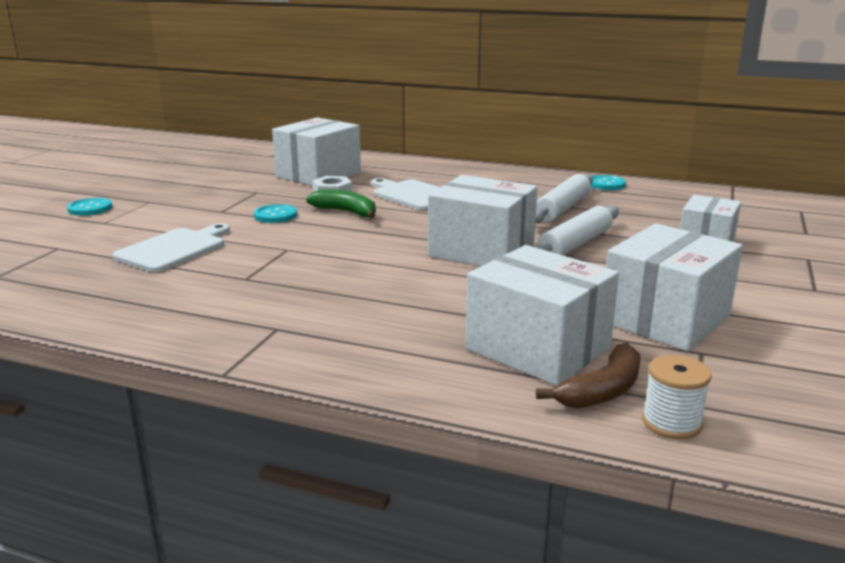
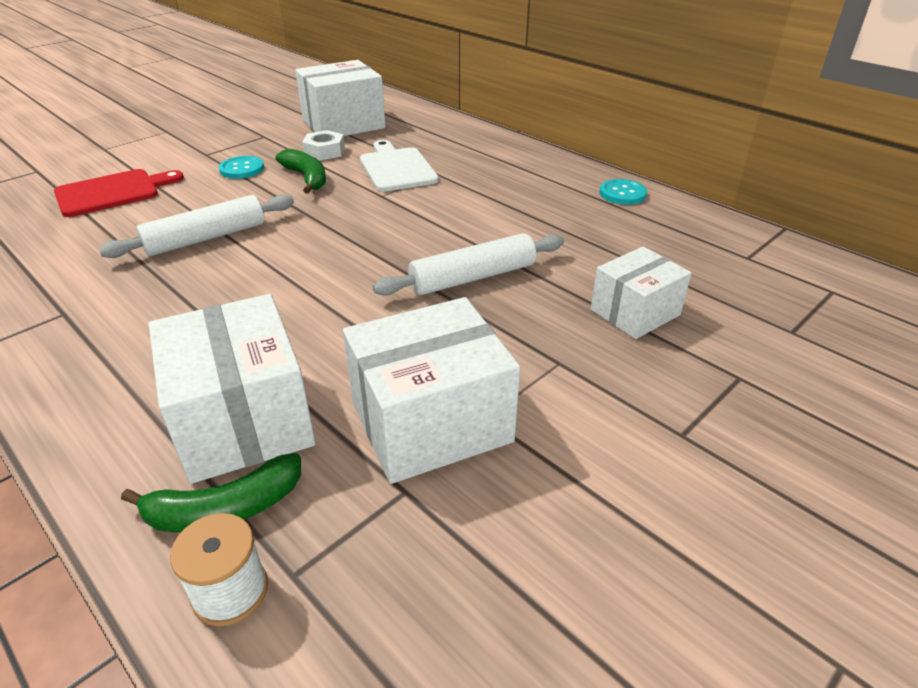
camera: 25 degrees right, 15 degrees up
turquoise button [67,198,112,216] -> none
white cutting board [113,223,230,272] -> red cutting board [54,169,184,217]
white box [428,175,538,267] -> none
white rolling pin [535,174,593,223] -> white rolling pin moved to [99,195,294,258]
brown banana [536,343,640,409] -> green banana [121,453,301,532]

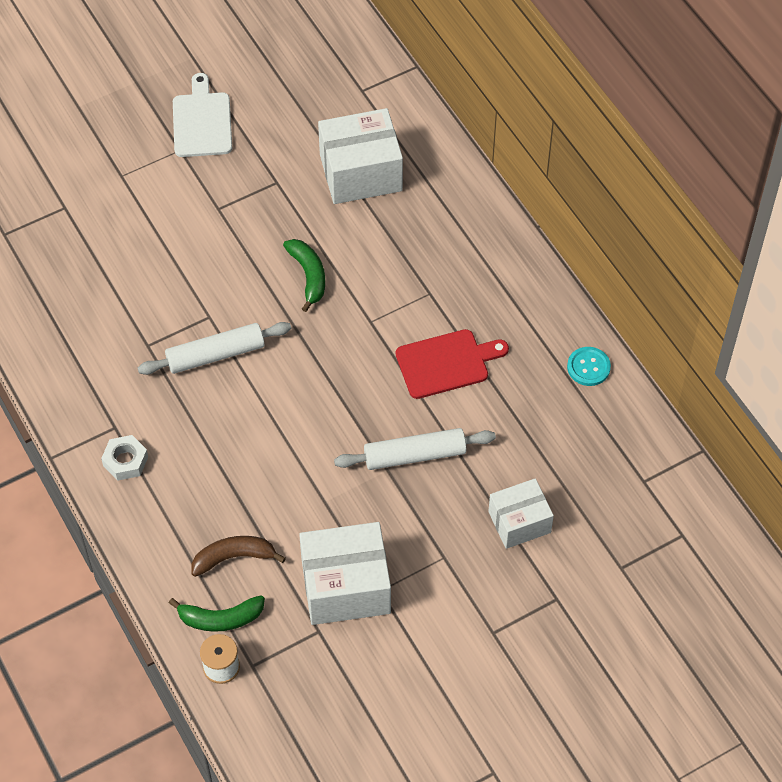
camera: 15 degrees right, 20 degrees up
red cutting board [54,169,184,217] -> red cutting board moved to [396,329,509,399]
white box [149,294,316,484] -> brown banana [191,536,286,577]
turquoise button [219,156,264,179] -> none
white nut [302,130,345,161] -> white nut moved to [101,435,148,481]
white cutting board [360,140,439,192] -> white cutting board moved to [173,73,232,157]

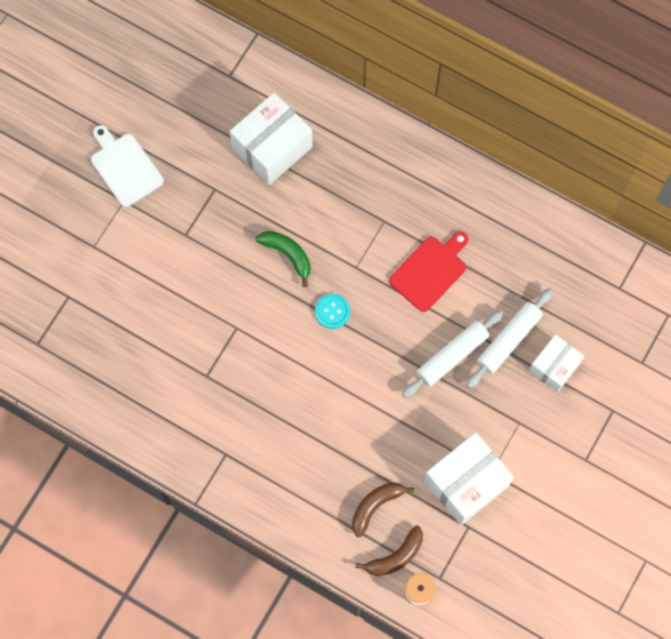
camera: 30 degrees left, 15 degrees up
white nut [101,435,148,481] -> none
white rolling pin [138,322,291,375] -> white rolling pin moved to [466,288,553,388]
green banana [169,595,265,632] -> brown banana [355,526,423,576]
turquoise button [567,347,611,386] -> turquoise button moved to [315,294,350,329]

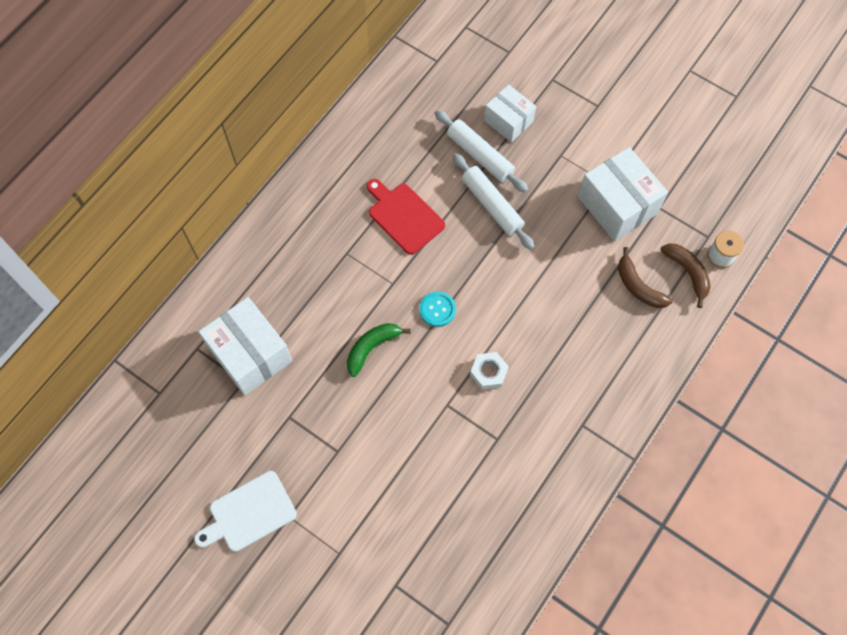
camera: 85 degrees left, 5 degrees down
none -> white nut [470,352,509,390]

